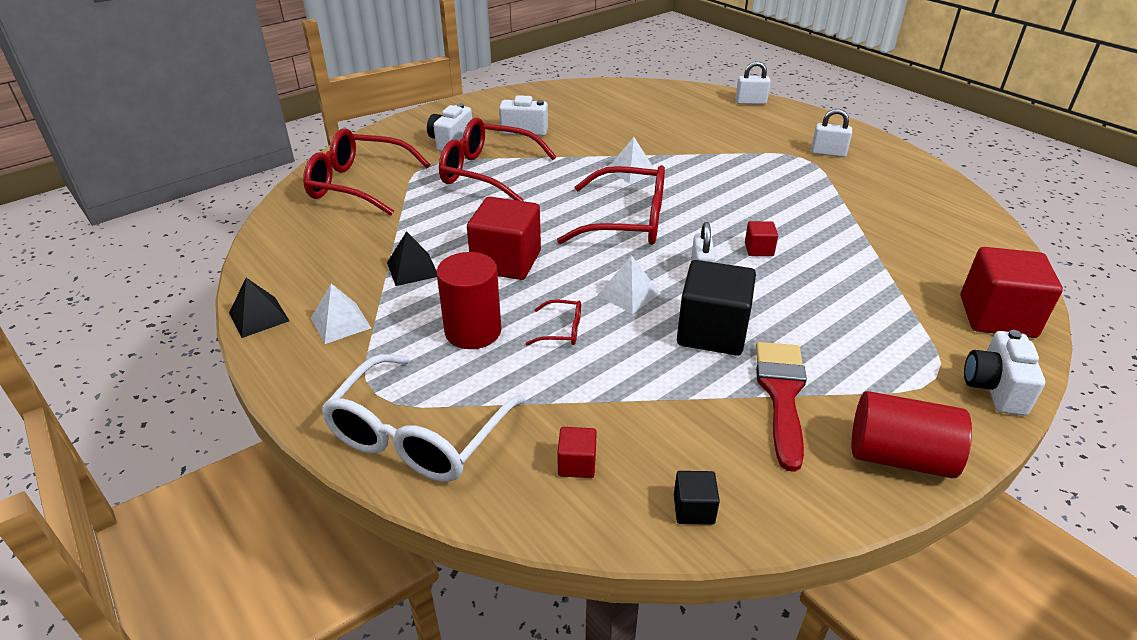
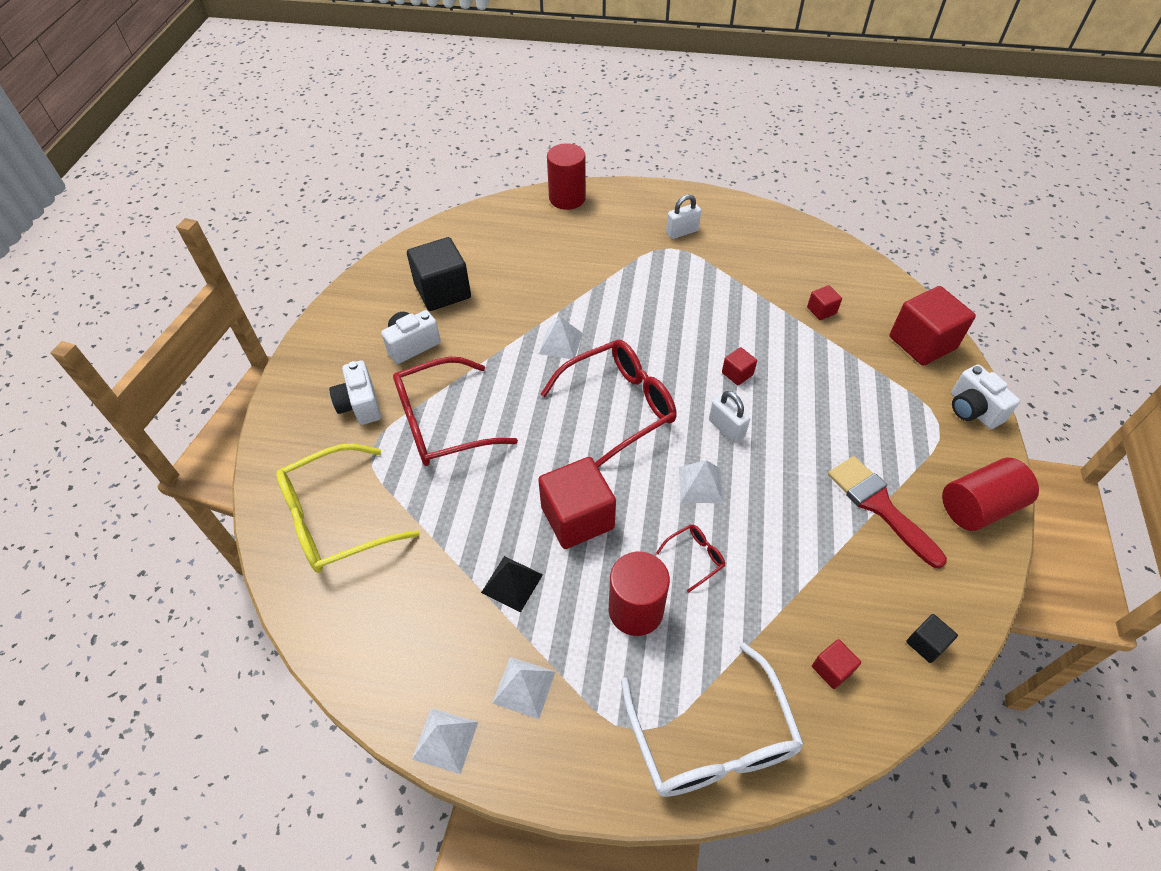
camera: 40 degrees left, 15 degrees up
black pyramid [229,278,289,338] -> white pyramid [412,708,478,774]
red glasses [303,129,430,216] -> yellow glasses [276,444,420,573]
black cube [677,260,756,356] -> black cube moved to [407,237,471,311]
white padlock [735,61,771,104] -> red cylinder [547,143,586,210]
none -> red cube [807,285,842,320]

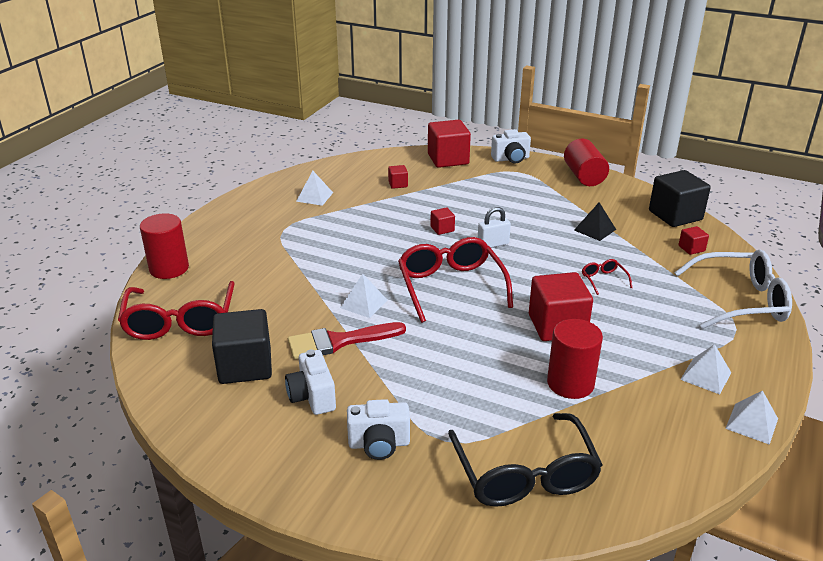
camera: 75 degrees left, 20 degrees down
yellow glasses [276,444,420,573] -> black glasses [448,413,603,507]
red glasses [393,357,518,466] -> red glasses moved to [118,281,235,340]
black pyramid [481,556,543,613] -> black pyramid moved to [574,202,616,241]
red cylinder [609,551,670,636] -> red cylinder moved to [547,319,603,399]
white padlock [666,194,701,239] -> none
white pyramid [679,460,723,503] -> white pyramid moved to [296,171,333,206]
red brush [828,456,947,568] -> red brush moved to [288,322,406,359]
black cube [906,614,958,663] -> black cube [649,170,711,227], size x2.15

